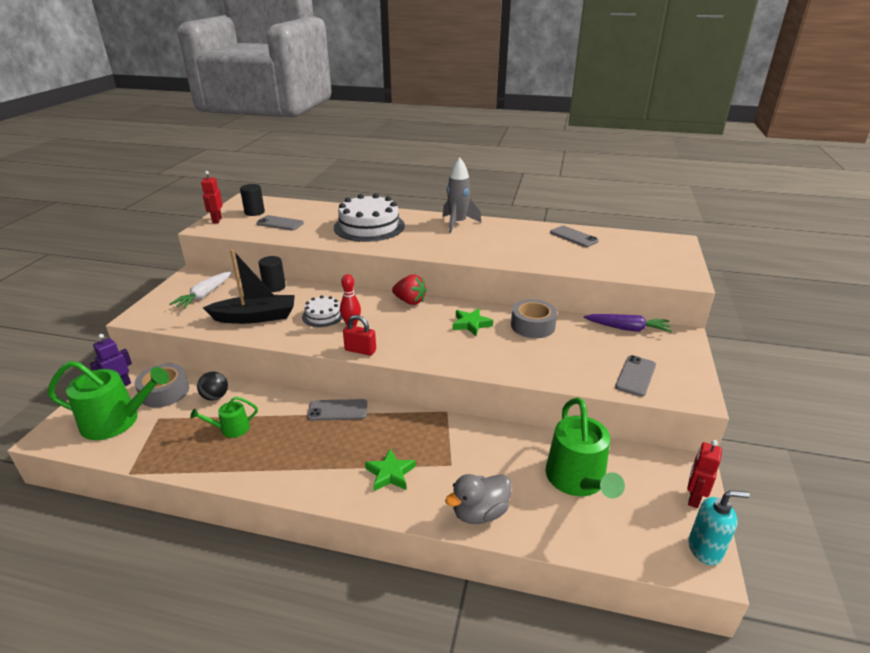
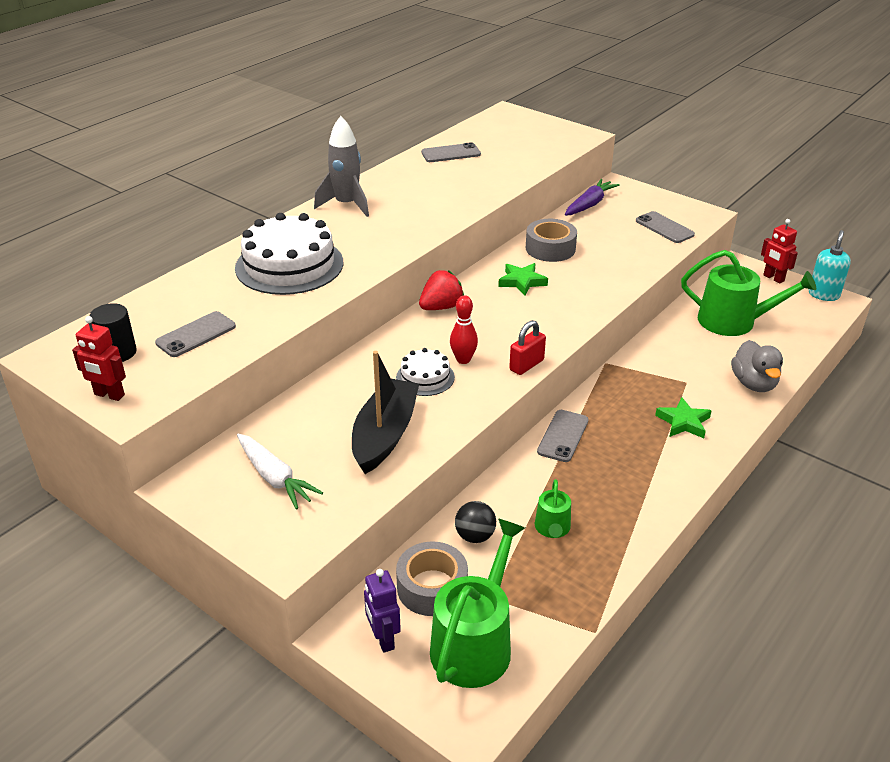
camera: 65 degrees left, 5 degrees up
black cylinder [259,256,286,292] -> none

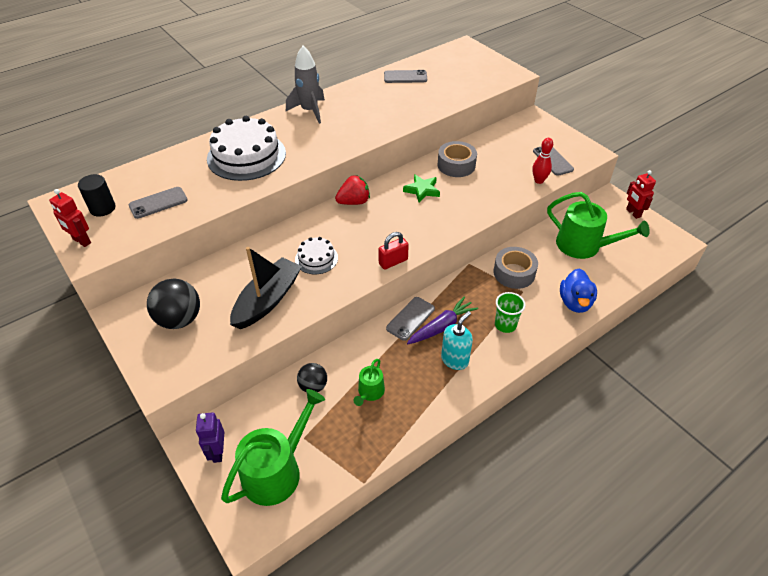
camera: 15 degrees right, 10 degrees up
white carrot [237,434,323,510] -> black ball [147,279,200,329]
grey tape [396,541,468,616] -> grey tape moved to [493,247,538,289]
red bowling pin [450,295,478,364] -> red bowling pin moved to [532,138,553,184]
purple carrot [565,179,620,216] -> purple carrot moved to [407,296,478,344]
green star [655,397,712,438] -> green cup [495,292,526,333]
grey duck [731,340,783,392] -> blue duck [560,268,597,313]
turquoise soap dispenser [809,230,851,301] -> turquoise soap dispenser moved to [441,311,473,370]

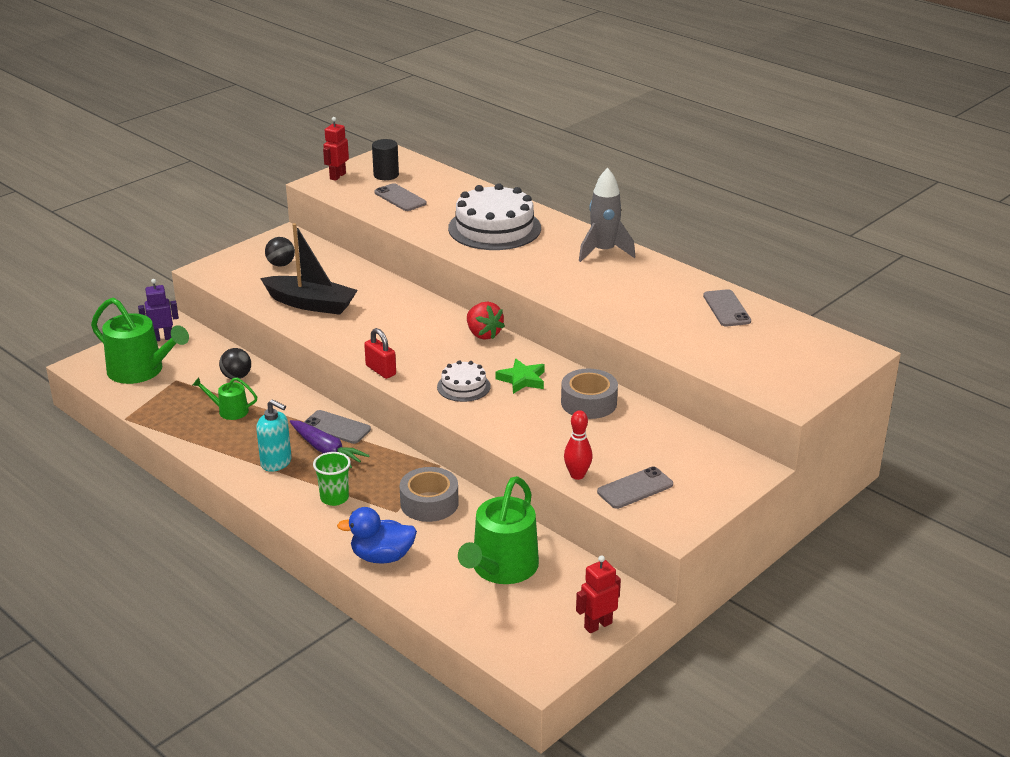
camera: 80 degrees right, 15 degrees down
black ball [147,279,200,329] -> black ball [265,237,295,267], size x0.60
white cake [295,237,338,274] -> white cake moved to [437,360,491,402]

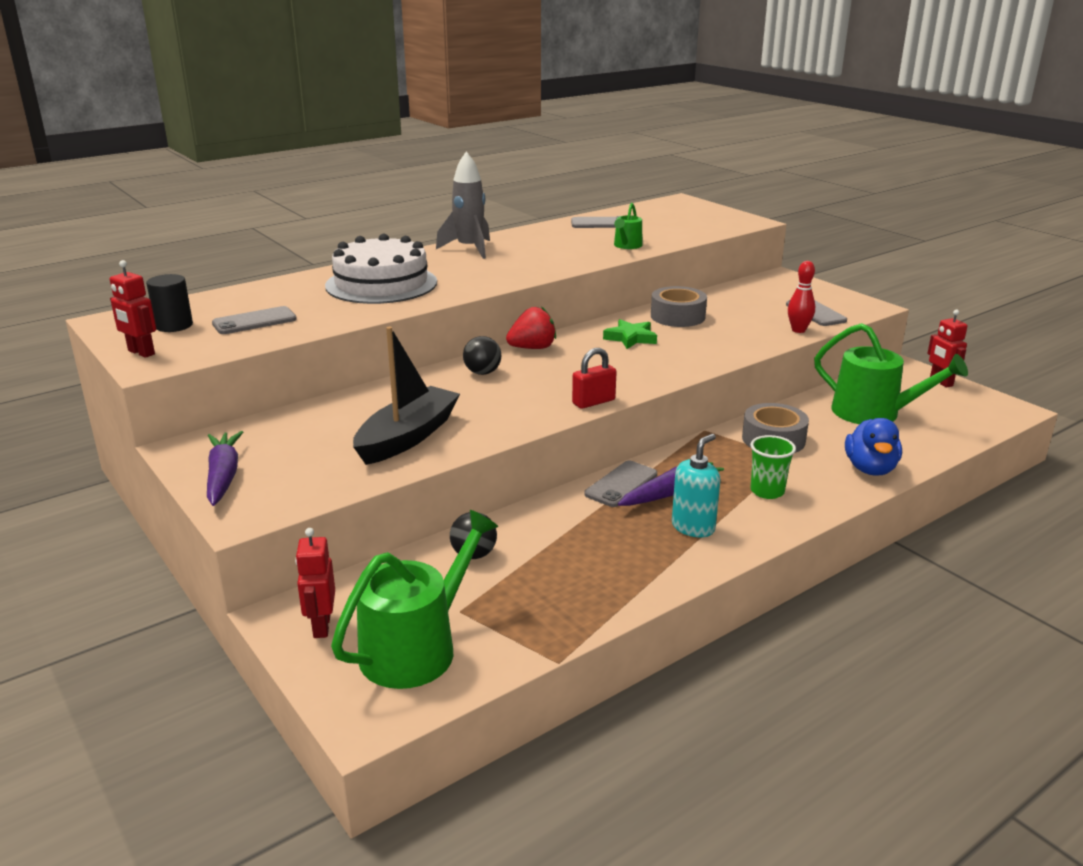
camera: 80 degrees left, 5 degrees down
purple robot [138,279,179,341] -> red robot [295,528,335,638]
green watering can [192,377,257,420] -> green watering can moved to [614,203,643,249]
black ball [265,237,295,267] -> black ball moved to [463,336,502,375]
white cake [437,360,491,402] -> none
none -> purple carrot [207,431,243,506]

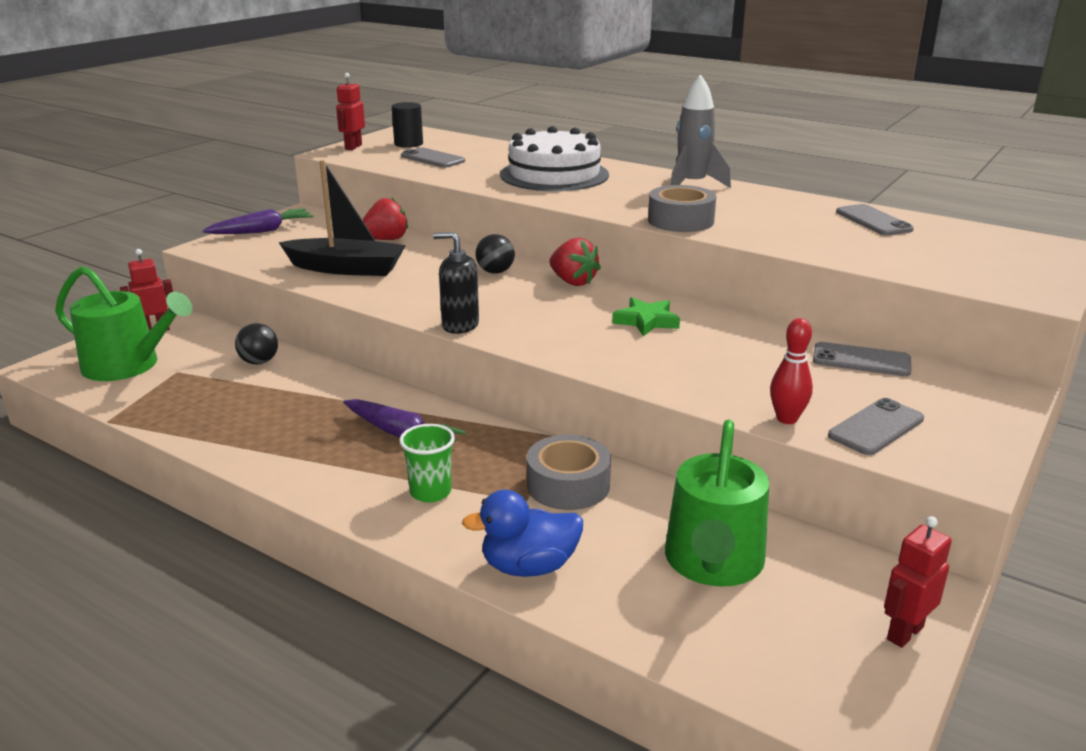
camera: 70 degrees right, 0 degrees up
red padlock [572,348,617,409] -> black soap dispenser [433,232,479,334]
grey phone [584,461,657,507] -> grey phone moved to [813,342,911,376]
green watering can [614,203,643,249] -> none
grey tape [651,286,707,327] -> grey tape moved to [648,185,716,232]
turquoise soap dispenser [672,434,720,537] -> none
none -> red strawberry [362,197,408,240]

